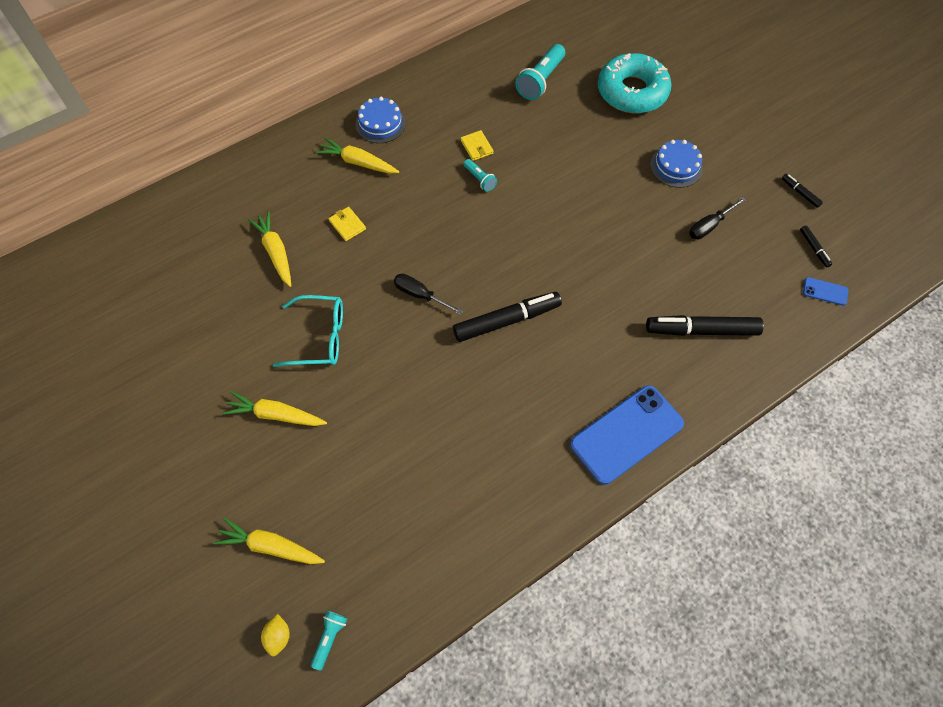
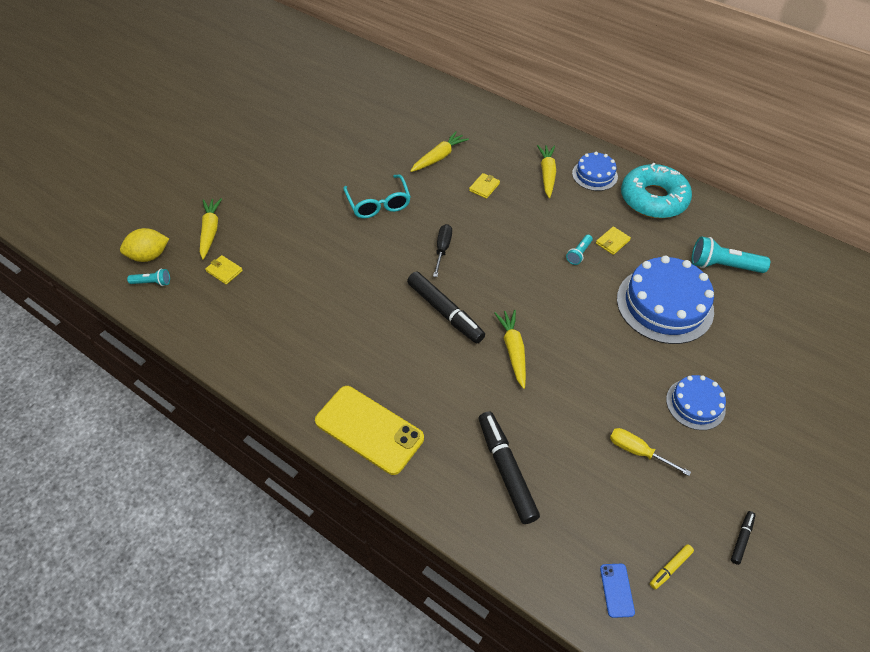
camera: 70 degrees right, 10 degrees down
yellow carrot [222,391,327,426] -> yellow carrot moved to [494,310,526,389]
yellow lemon [261,614,290,657] -> yellow lemon [120,228,169,262], size x1.70
blue phone [570,385,684,485] -> yellow phone [315,386,424,475]
turquoise donut [598,53,671,113] -> turquoise donut moved to [621,163,692,218]
black screwdriver [689,197,746,240] -> yellow screwdriver [610,428,691,476]
black marker [800,225,832,267] -> yellow marker [650,544,694,589]
none -> yellow wallet [205,255,243,285]
none -> blue cake [617,256,714,344]

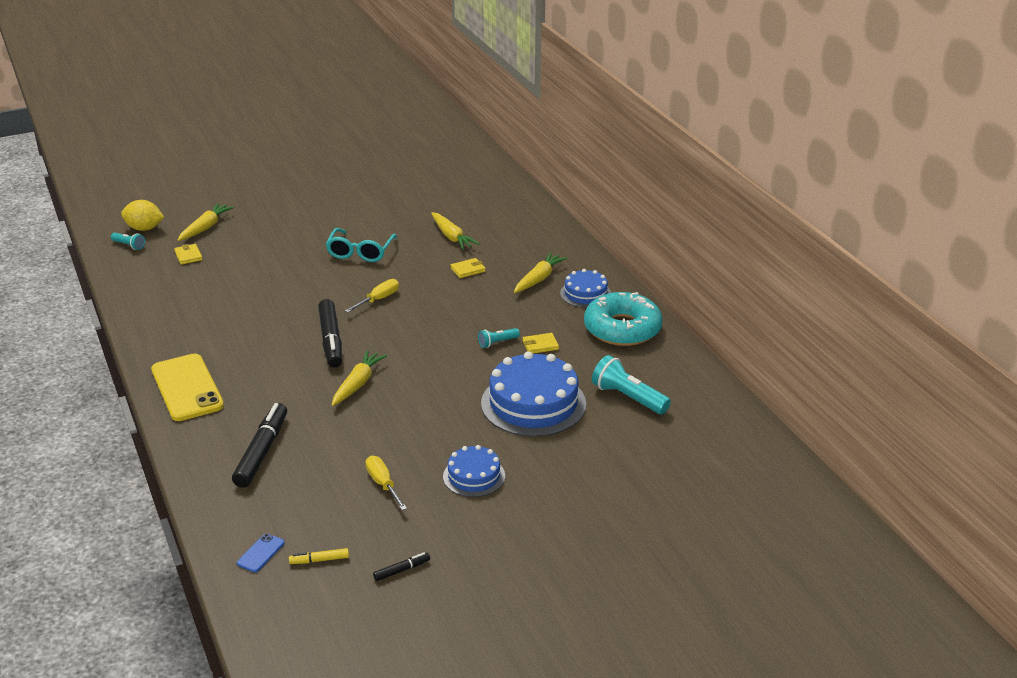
camera: 30 degrees right, 20 degrees down
yellow carrot [410,131,469,172] -> yellow carrot turned 75 degrees clockwise [431,212,480,250]
black screwdriver [433,224,452,277] -> yellow screwdriver [345,279,399,313]

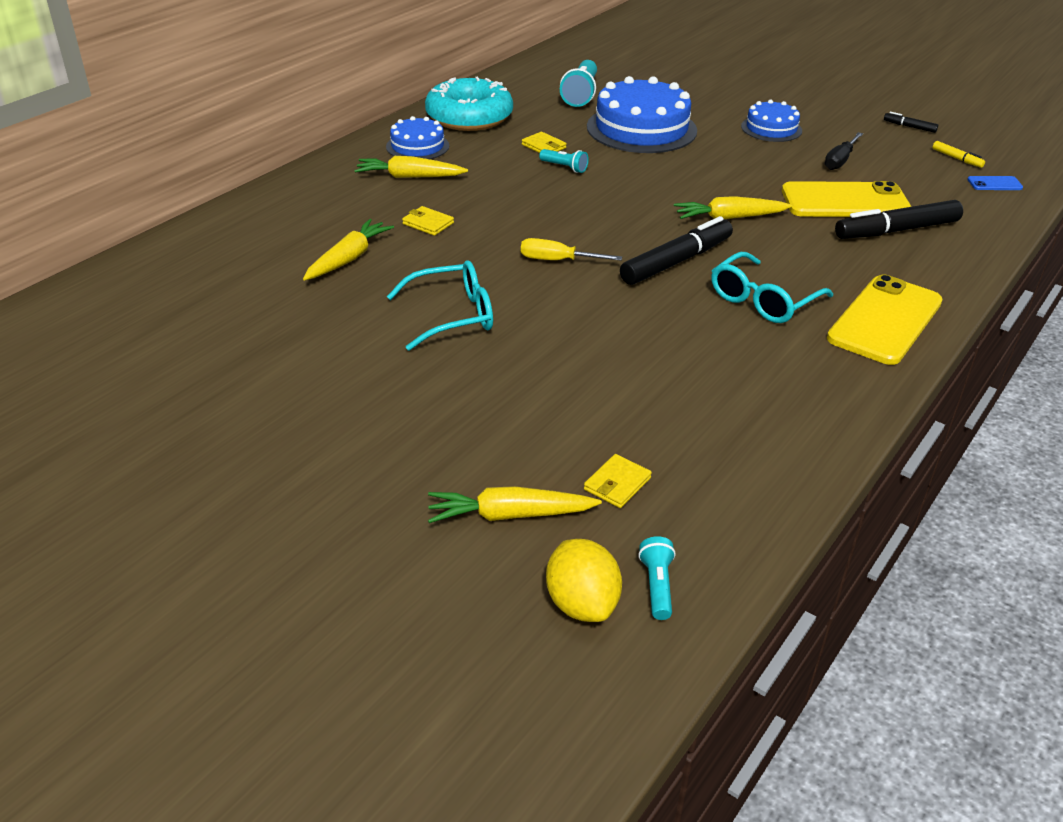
camera: 120 degrees left, 5 degrees up
yellow screwdriver [366,456,407,510] -> black screwdriver [825,132,863,170]
none -> turquoise glasses [711,252,833,323]
none -> yellow phone [782,181,912,217]

